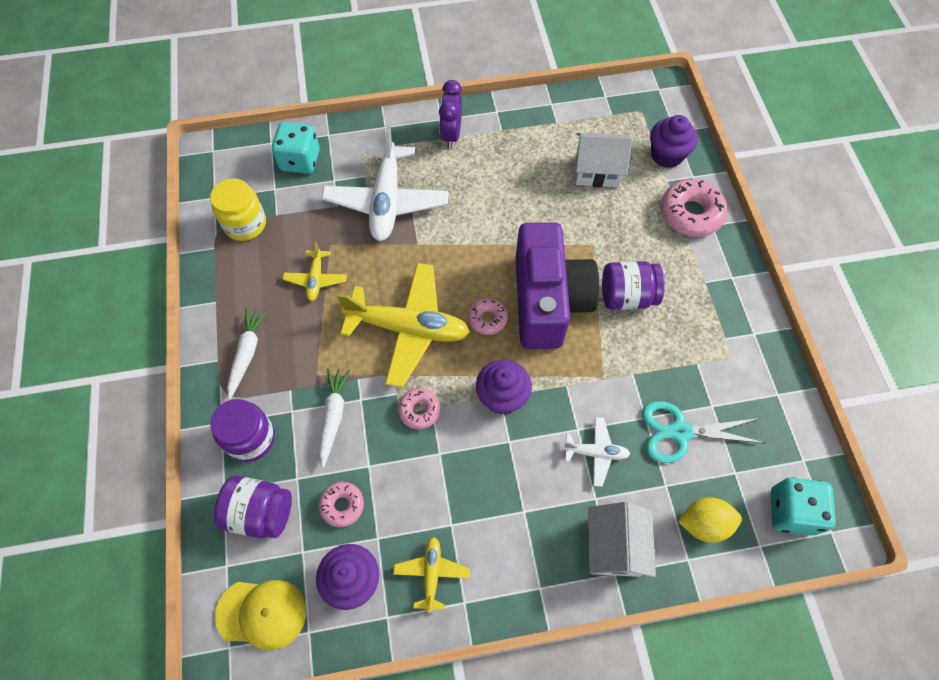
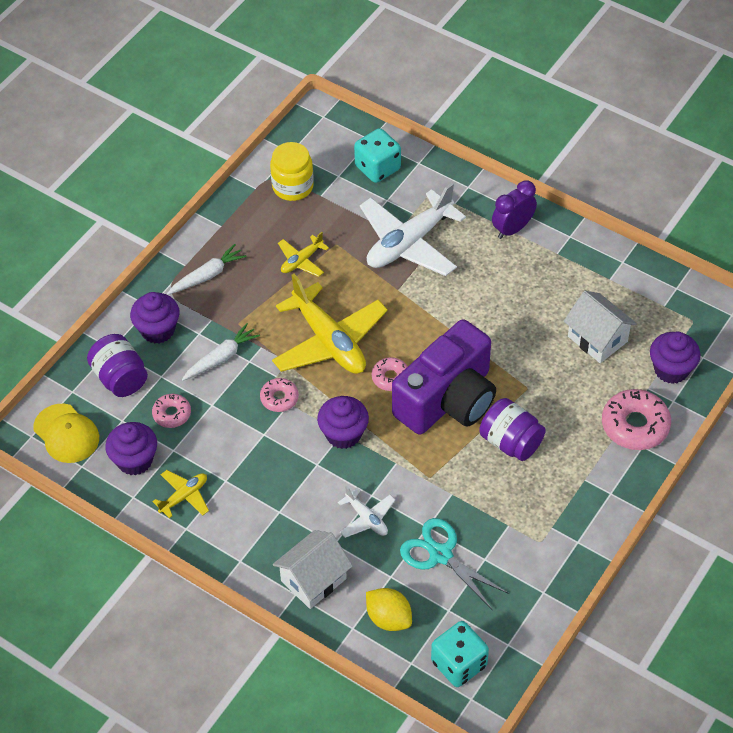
camera: 45 degrees right, 10 degrees down
purple jar [211,399,275,462] -> purple cupcake [130,292,180,343]

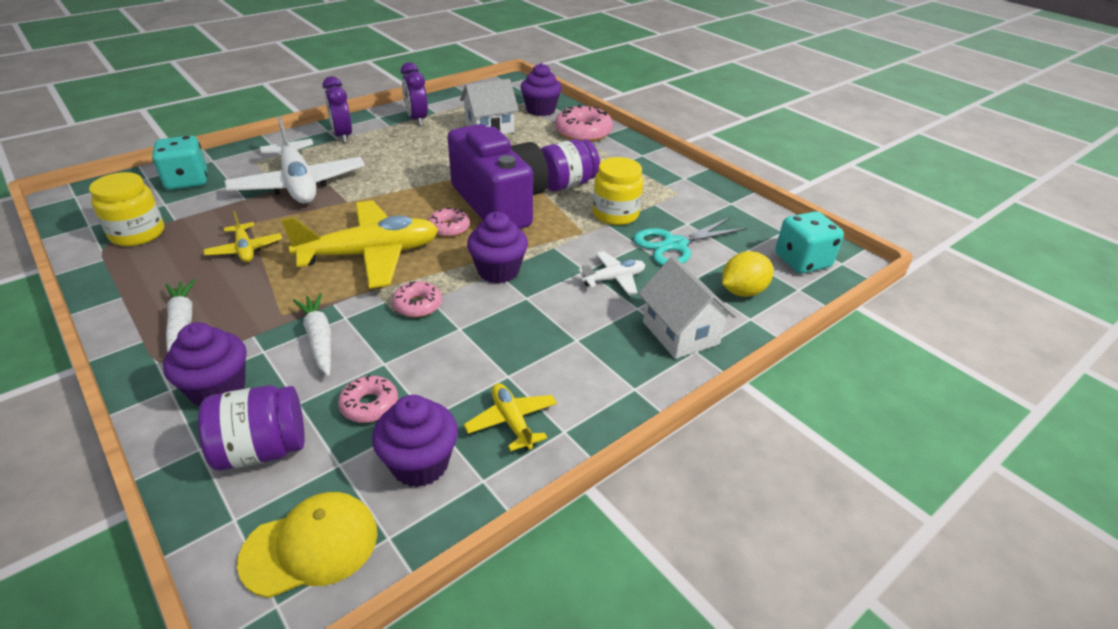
camera: 75 degrees left, 15 degrees down
none -> purple clock [401,62,428,126]
none -> yellow jar [593,157,643,225]

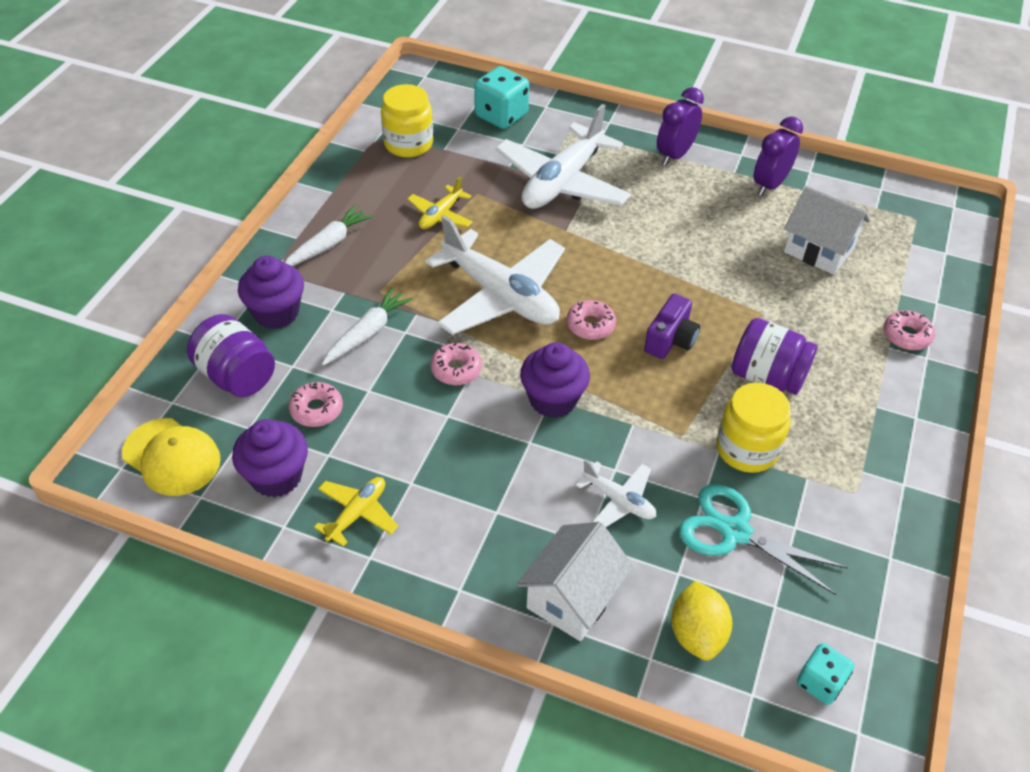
camera: 60 degrees right, 10 degrees up
yellow plane [281,200,439,289] -> white plane [425,215,565,335]
purple camera [447,124,549,229] -> purple camera [644,294,700,359], size x0.44
purple cupcake [520,63,562,116] -> none
pink donut [555,104,613,142] -> pink donut [883,310,935,350], size x0.57
yellow lemon [722,251,773,297] -> yellow lemon turned 60 degrees clockwise [671,581,732,661]
turquoise dice [775,211,844,274] -> turquoise dice [797,643,854,705], size x0.61

